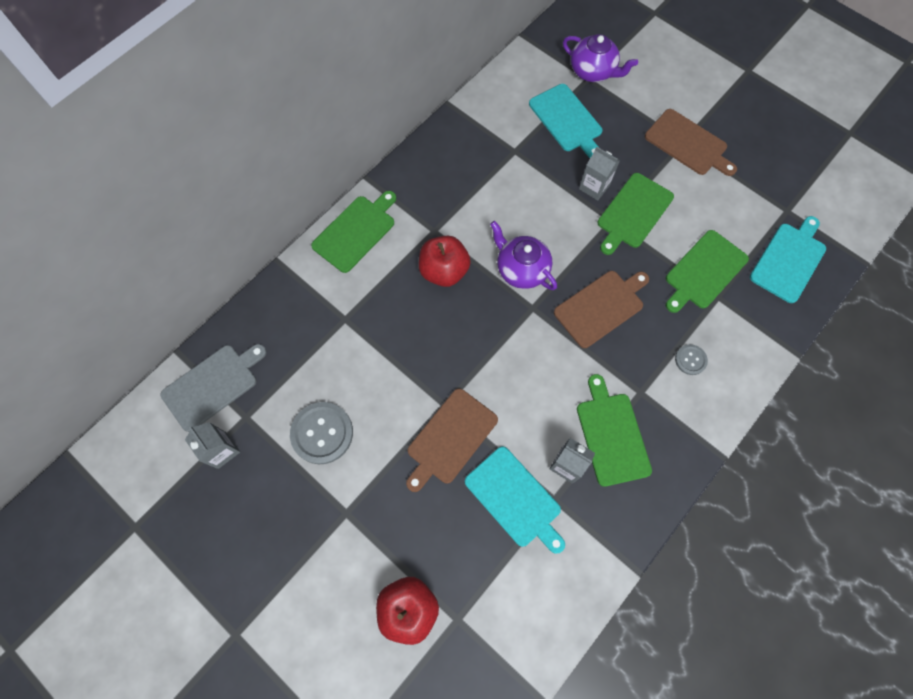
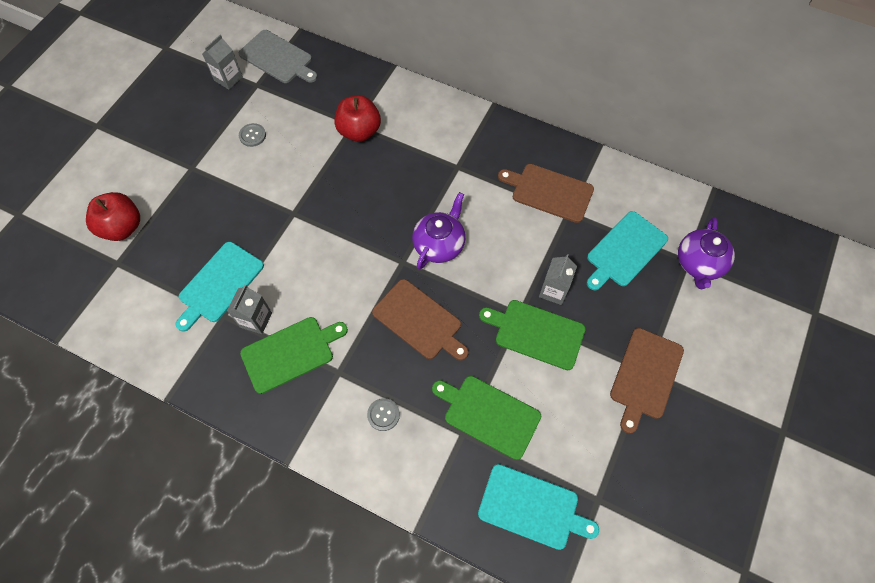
camera: 75 degrees right, 5 degrees down
grey button [290,402,353,464] -> grey button [239,123,266,147], size x0.53
green cutting board [311,191,396,273] -> none
brown cutting board [406,388,498,492] -> brown cutting board moved to [498,164,594,223]
red apple [419,236,471,287] -> red apple moved to [334,95,381,142]

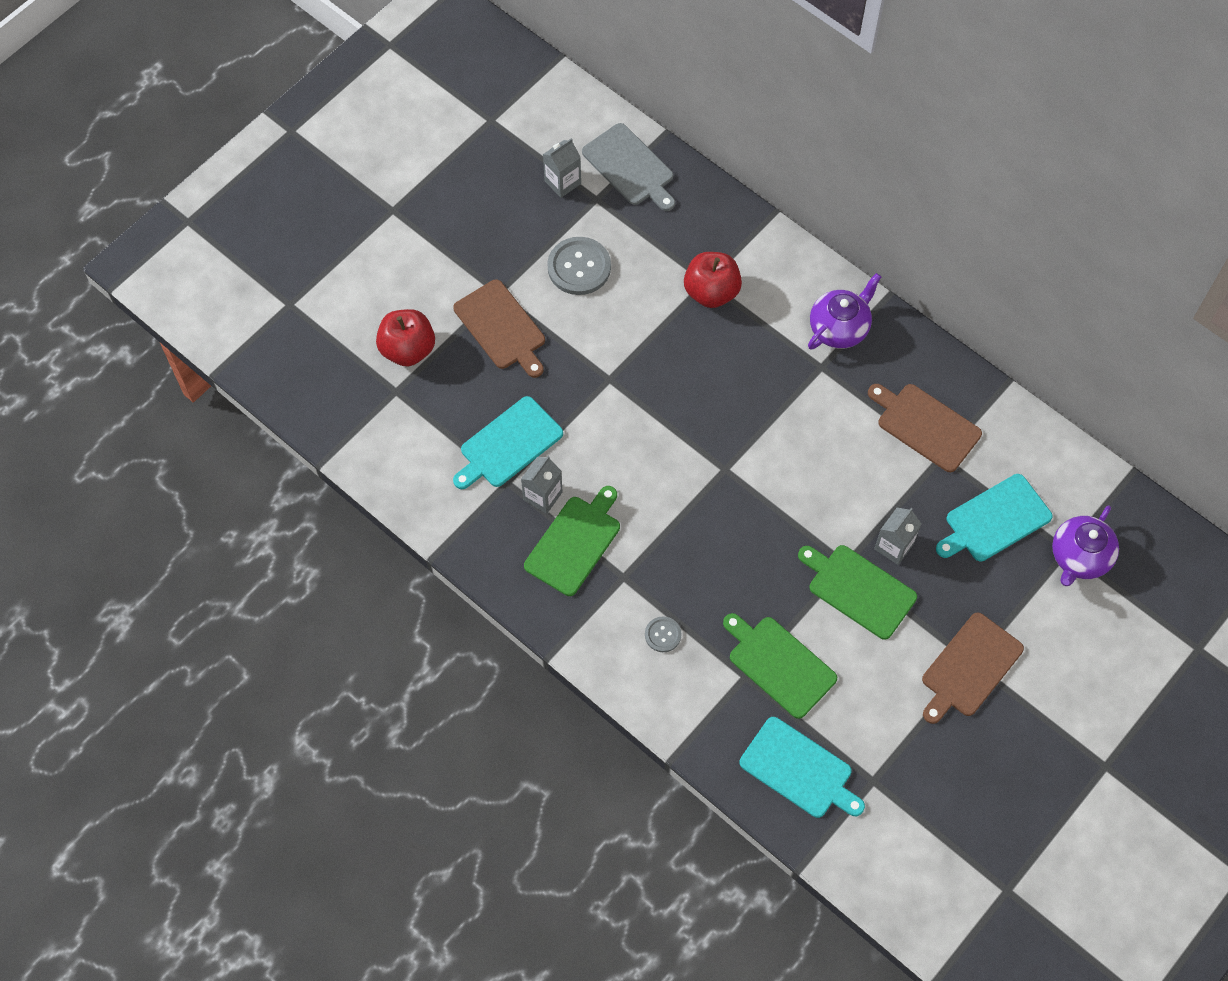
camera: 15 degrees right, 0 degrees up
grey button [239,123,266,147] -> grey button [547,237,611,295], size x1.90
green cutting board [240,317,348,394] -> green cutting board turned 45 degrees counterclockwise [524,486,620,596]
brown cutting board [372,279,469,360] -> brown cutting board moved to [453,279,545,378]
purple teapot [412,192,465,270] -> purple teapot moved to [808,273,881,350]

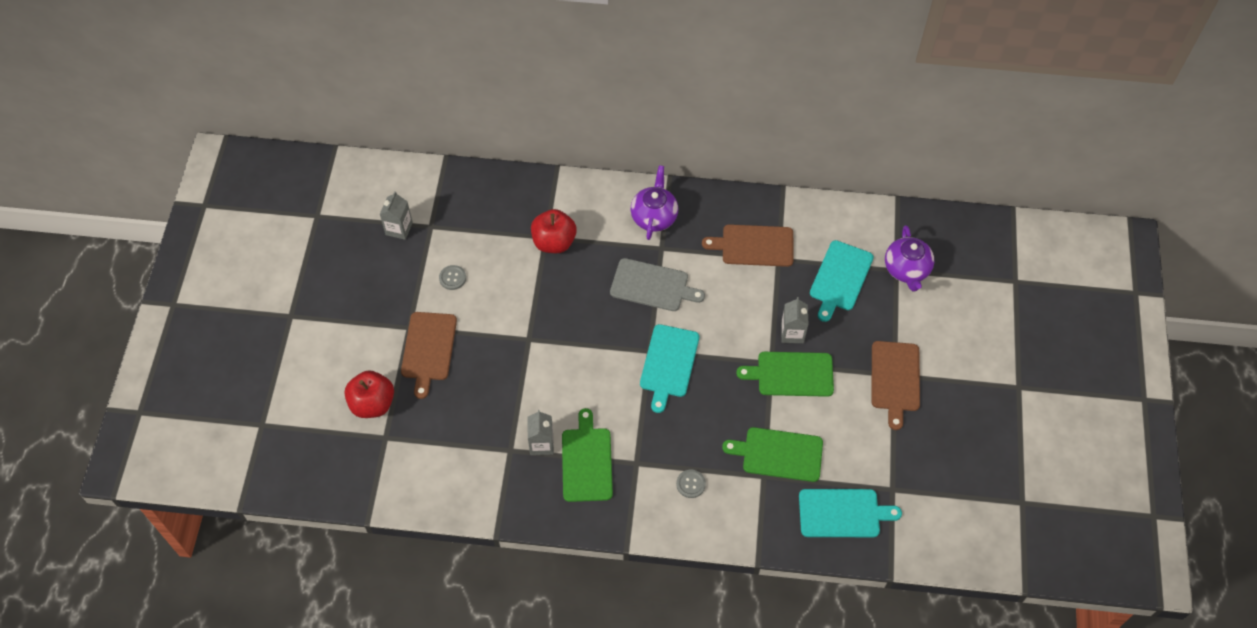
camera: 35 degrees left, 5 degrees down
brown cutting board [453,279,545,378] -> brown cutting board turned 75 degrees clockwise [401,312,457,399]
turquoise cutting board [453,396,563,489] -> turquoise cutting board moved to [640,324,699,413]
grey button [547,237,611,295] -> grey button [439,265,466,290], size x0.53
grey cutting board [582,123,675,211] -> grey cutting board moved to [610,258,705,311]

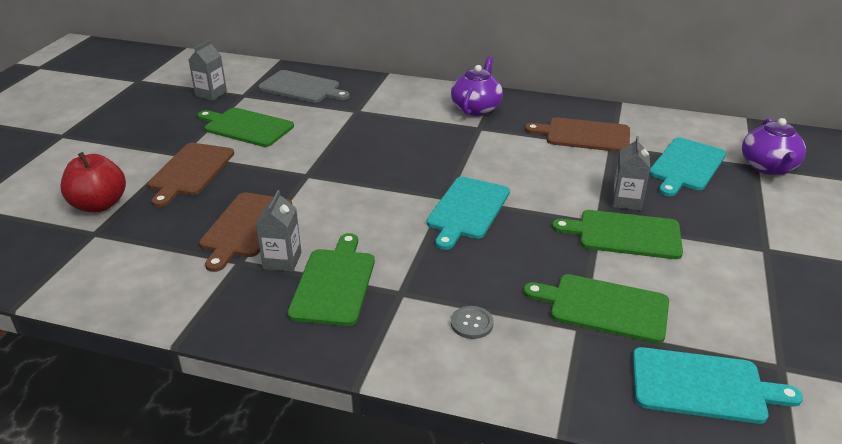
camera: 10 degrees right, 25 degrees down
grey button [439,265,466,290] -> green cutting board [197,108,294,147]
red apple [531,209,577,253] -> none
grey cutting board [610,258,705,311] -> grey cutting board moved to [258,70,350,103]
brown cutting board [871,341,920,430] -> brown cutting board moved to [199,192,292,272]

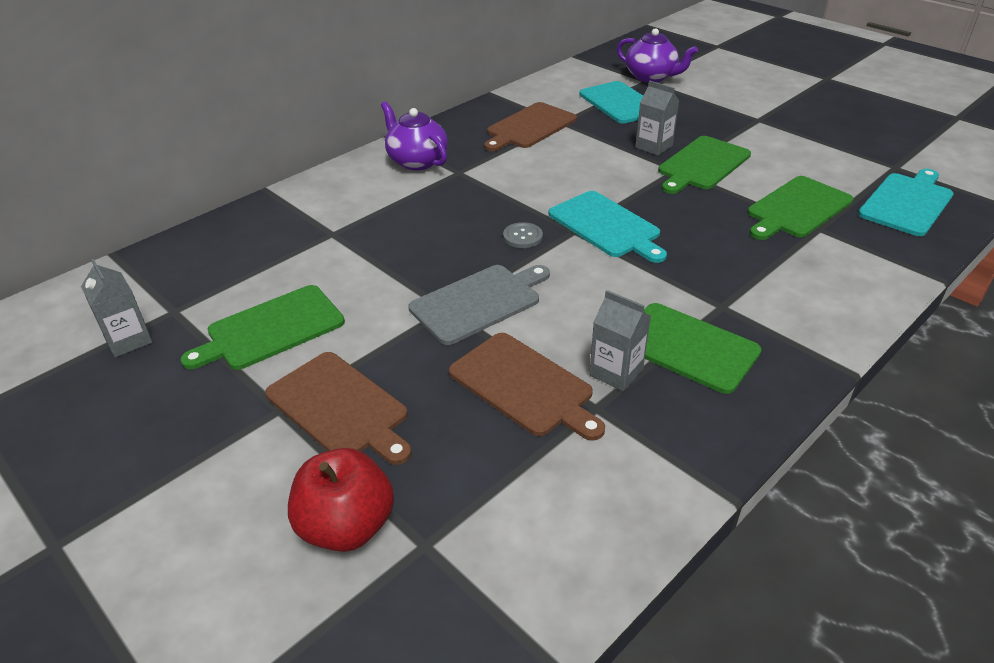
camera: 60 degrees left, 5 degrees up
grey cutting board [258,70,350,103] -> grey cutting board moved to [408,265,550,345]
grey button [451,306,494,339] -> grey button moved to [503,222,543,248]

